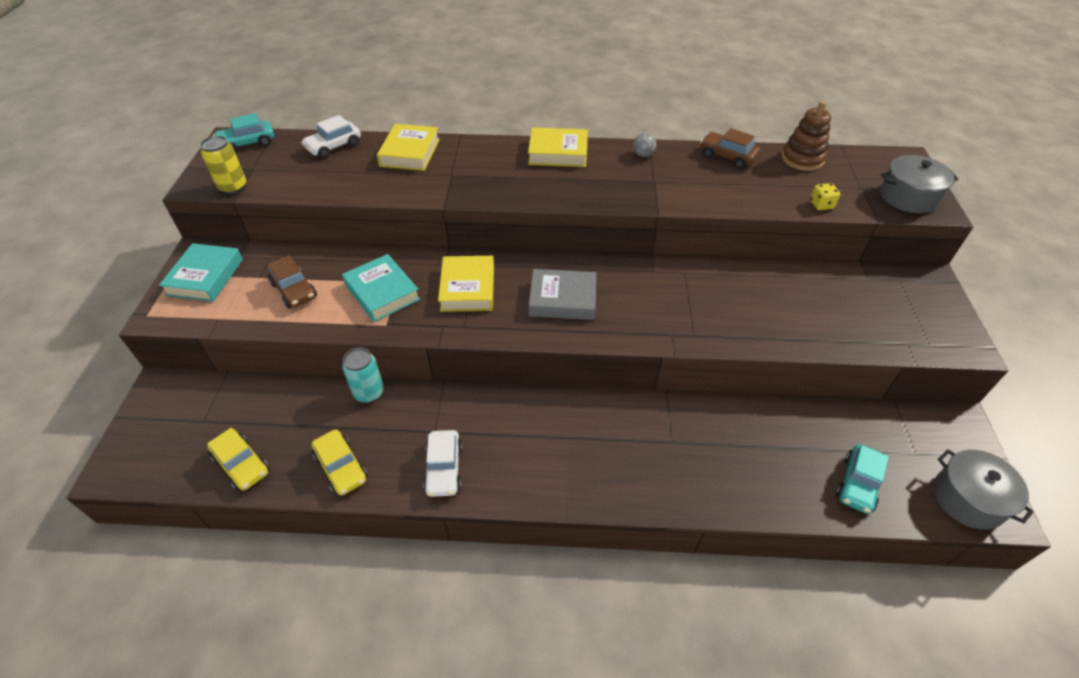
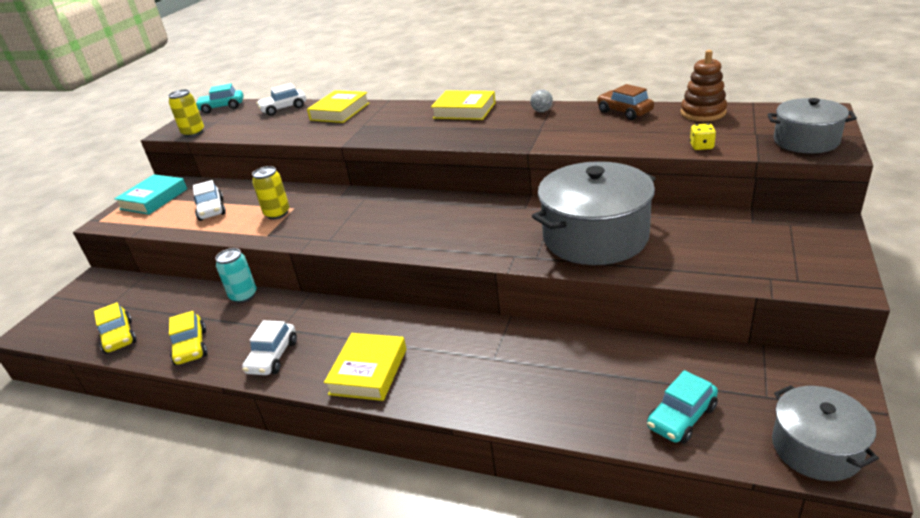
camera: 20 degrees right, 15 degrees down
brown car [267,255,317,308] -> white car [193,180,226,221]
turquoise book [342,254,420,322] -> yellow can [252,166,290,220]
yellow book [438,256,494,312] -> yellow book moved to [324,333,406,401]
grey book [529,269,596,320] -> none
none -> grey pot [532,161,656,265]

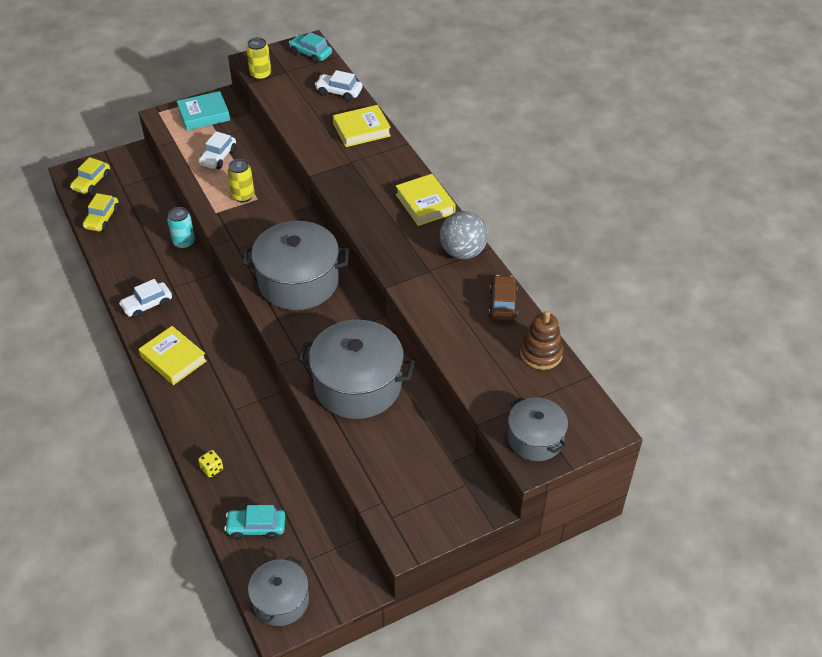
camera: 40 degrees right, 15 degrees up
yellow car [169,311,207,365] -> yellow car moved to [70,157,110,194]
yellow book [324,333,406,401] -> yellow book turned 75 degrees clockwise [138,326,207,385]
grey ball [530,89,553,112] -> grey ball [440,211,488,259], size x2.21
yellow dice [690,123,716,150] -> yellow dice moved to [198,450,223,477]
none -> grey pot [242,221,349,310]

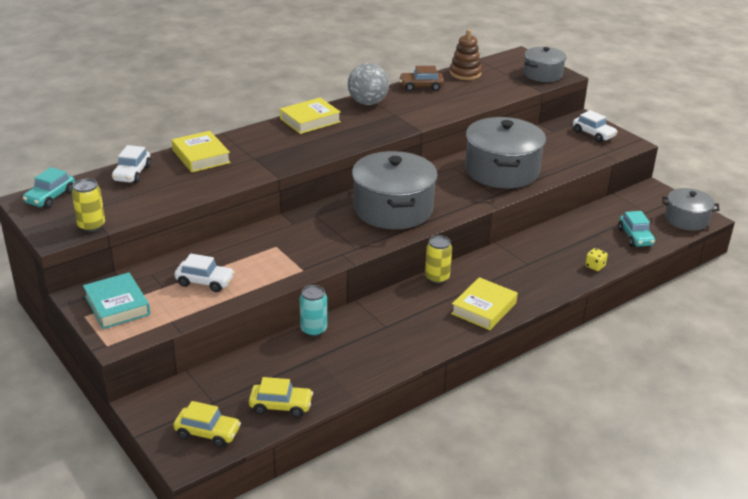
camera: 100 degrees left, 15 degrees down
white car [119,279,172,319] -> white car moved to [573,110,618,142]
yellow can [228,159,254,203] -> yellow can moved to [425,235,452,284]

